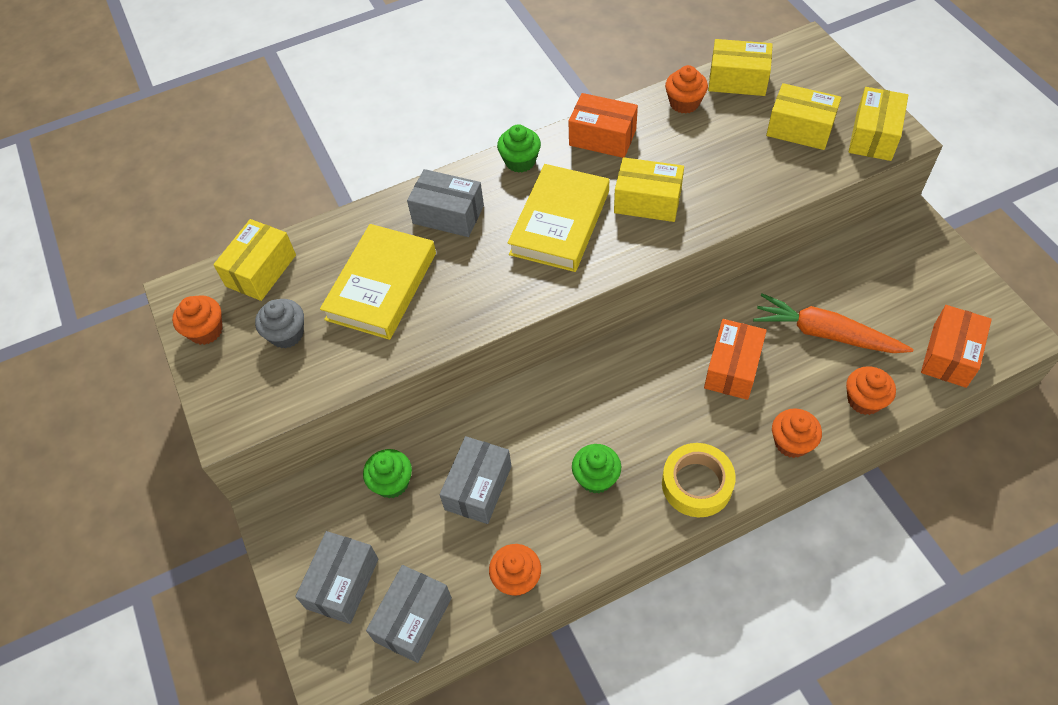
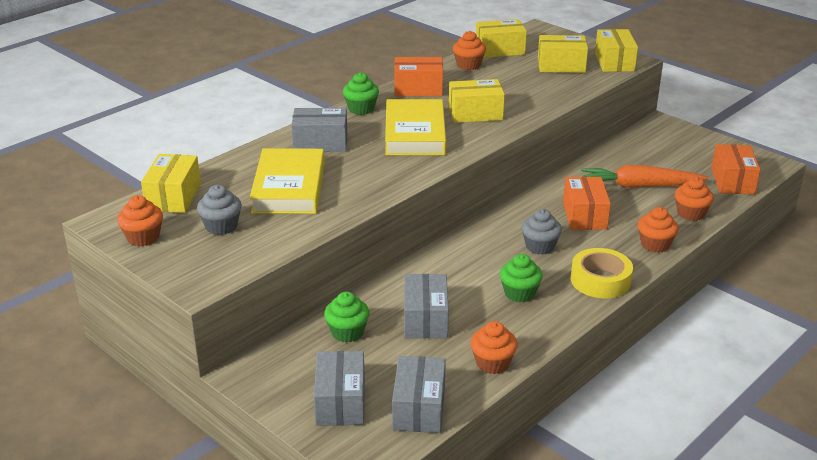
camera: 25 degrees left, 25 degrees down
none -> grey cupcake [522,209,562,255]

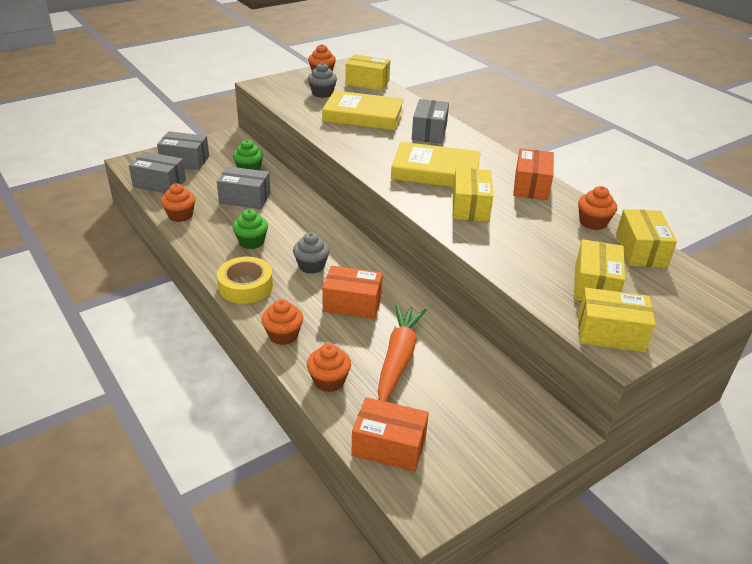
camera: 100 degrees right, 5 degrees up
green cupcake [343,72,379,115] -> none

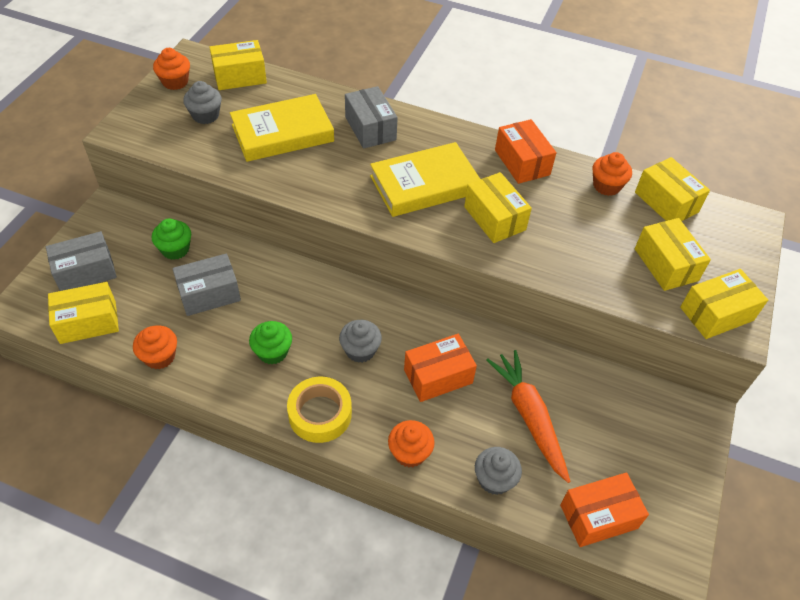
camera: 35 degrees left, 15 degrees up
grey box [129,152,186,193] -> yellow box [48,282,119,344]
orange cupcake [307,343,351,392] -> grey cupcake [475,447,522,495]

